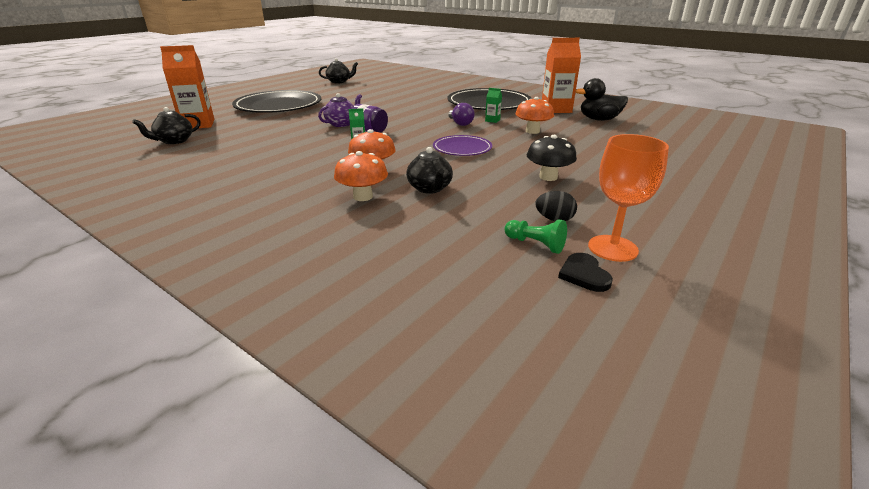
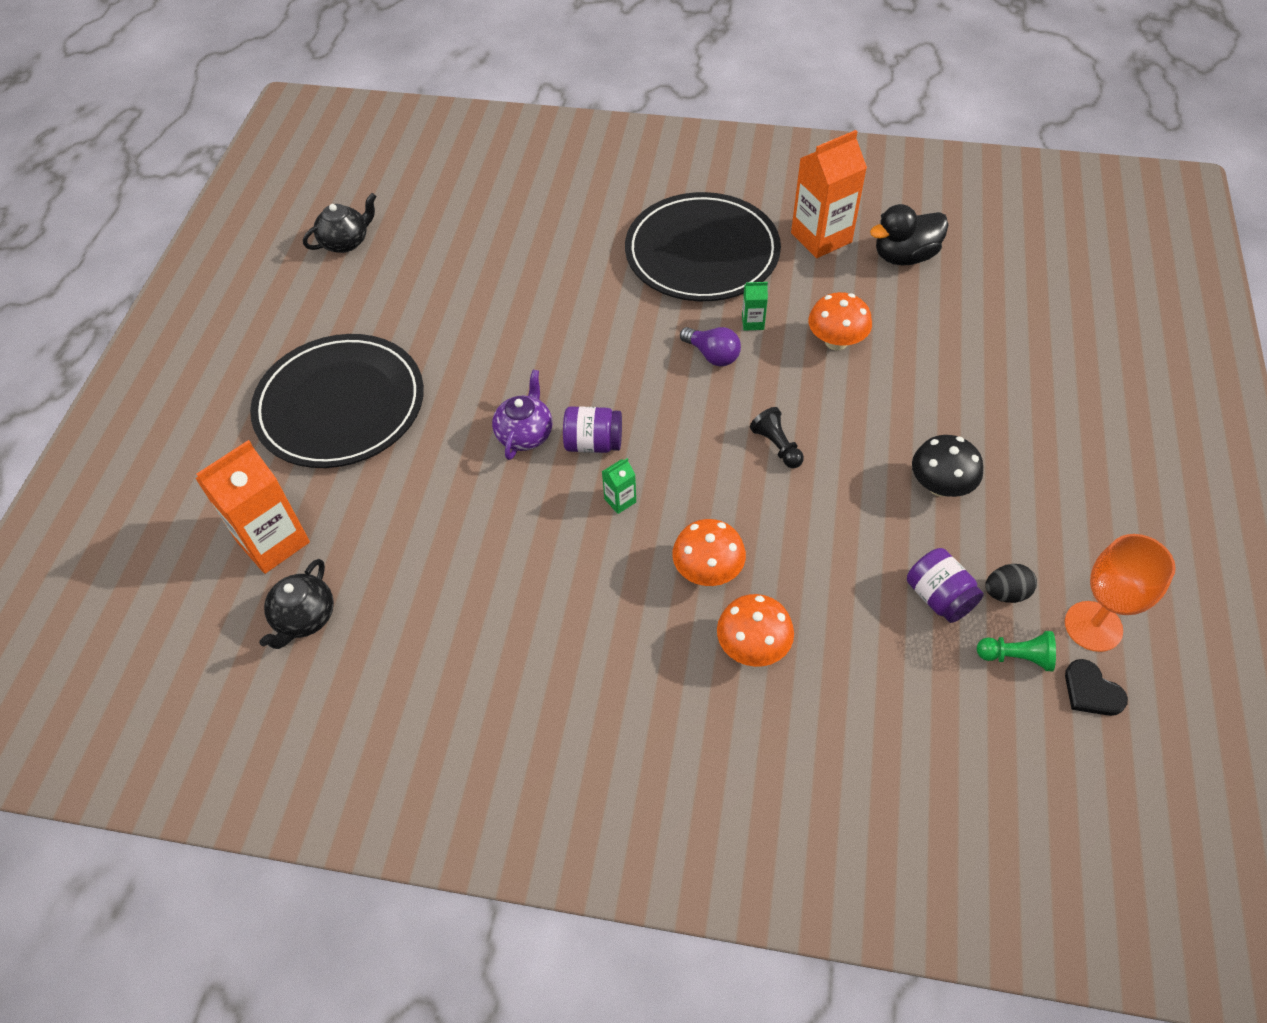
camera: 25 degrees left, 25 degrees up
black teapot [406,147,453,194] -> none
purple plate [433,135,492,156] -> black pawn [750,407,804,468]
none -> purple jar [907,548,984,623]

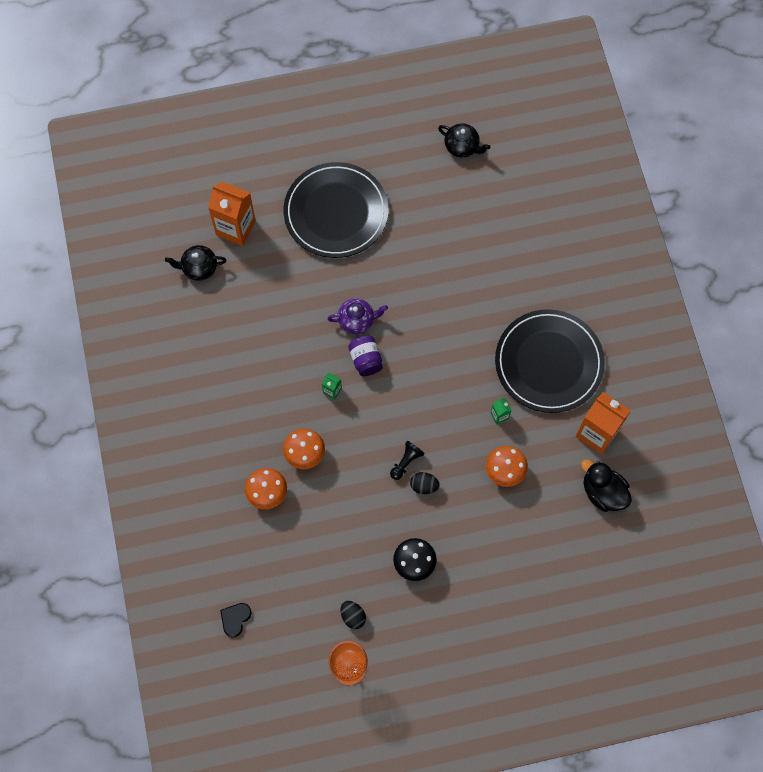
camera: 65 degrees right, 15 degrees up
purple light bulb [680,327,741,366] -> none
purple jar [907,548,984,623] -> none
green pawn [977,631,1056,671] -> none
black heart [1065,659,1128,716] -> black heart moved to [220,603,252,637]
none -> black egg [410,472,440,494]

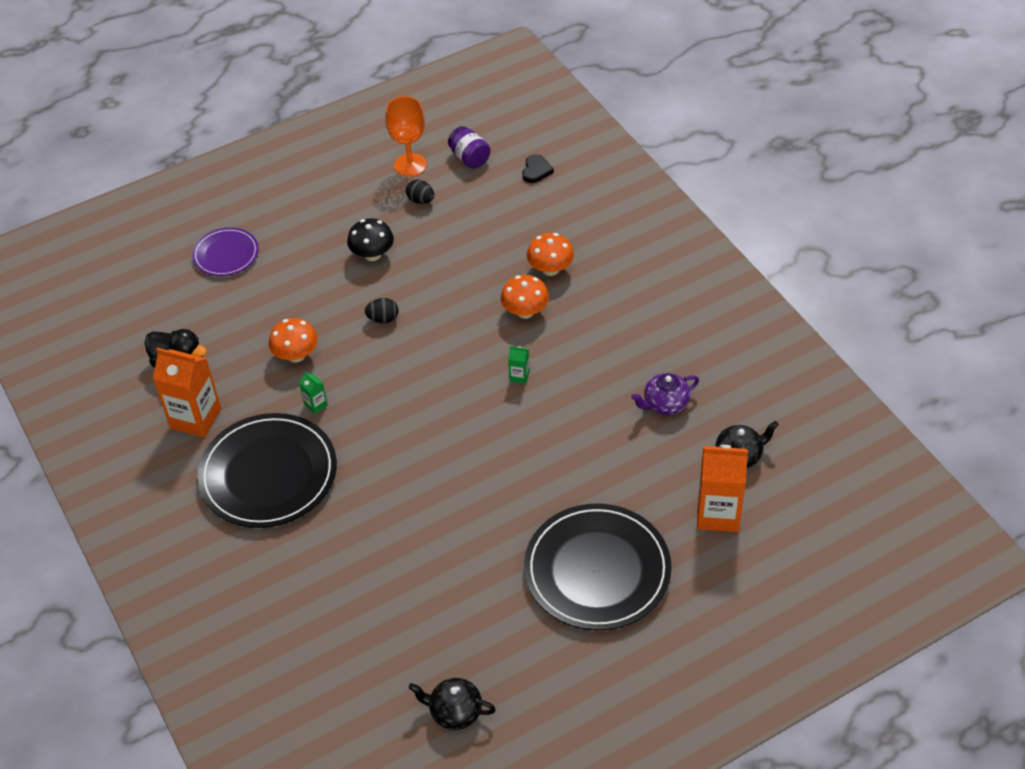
camera: 165 degrees right, 20 degrees down
purple teapot [327,298,388,334] -> purple teapot moved to [631,373,699,415]
purple jar [348,335,383,376] -> purple jar moved to [448,126,490,169]
black pawn [390,441,425,480] -> none
none -> purple plate [192,227,259,276]

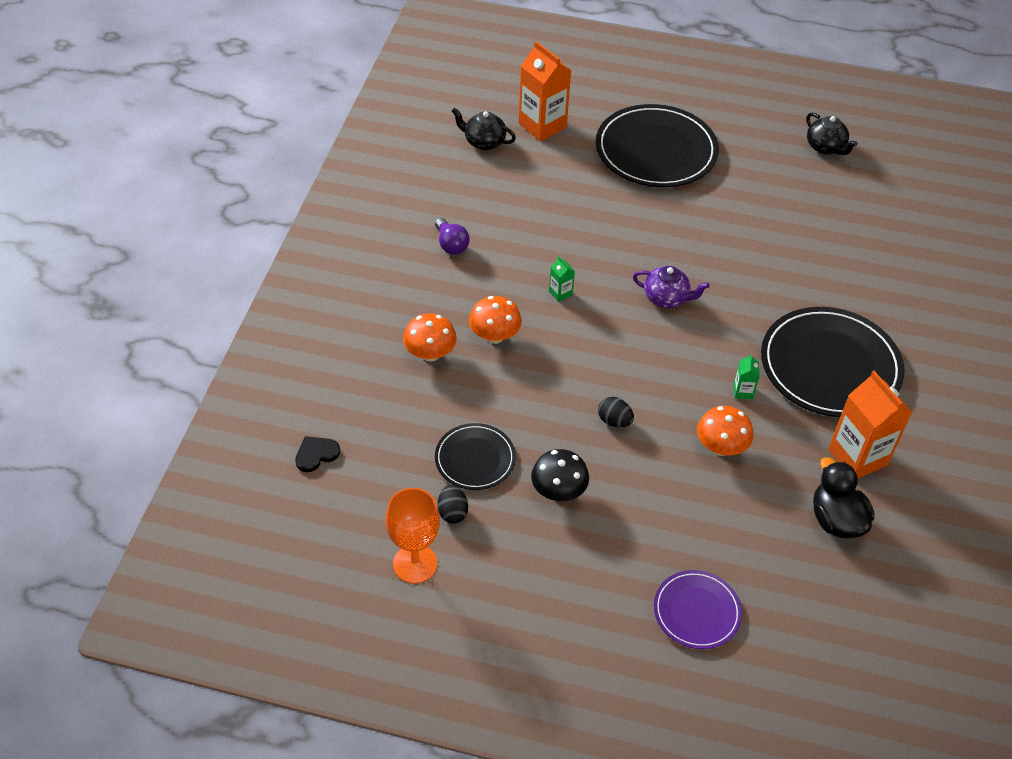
camera: 140 degrees left, 0 degrees up
purple jar [448,126,490,169] -> none
purple teapot [631,373,699,415] -> purple teapot moved to [633,266,709,308]
none -> purple light bulb [435,218,470,255]
none -> black plate [435,423,516,490]

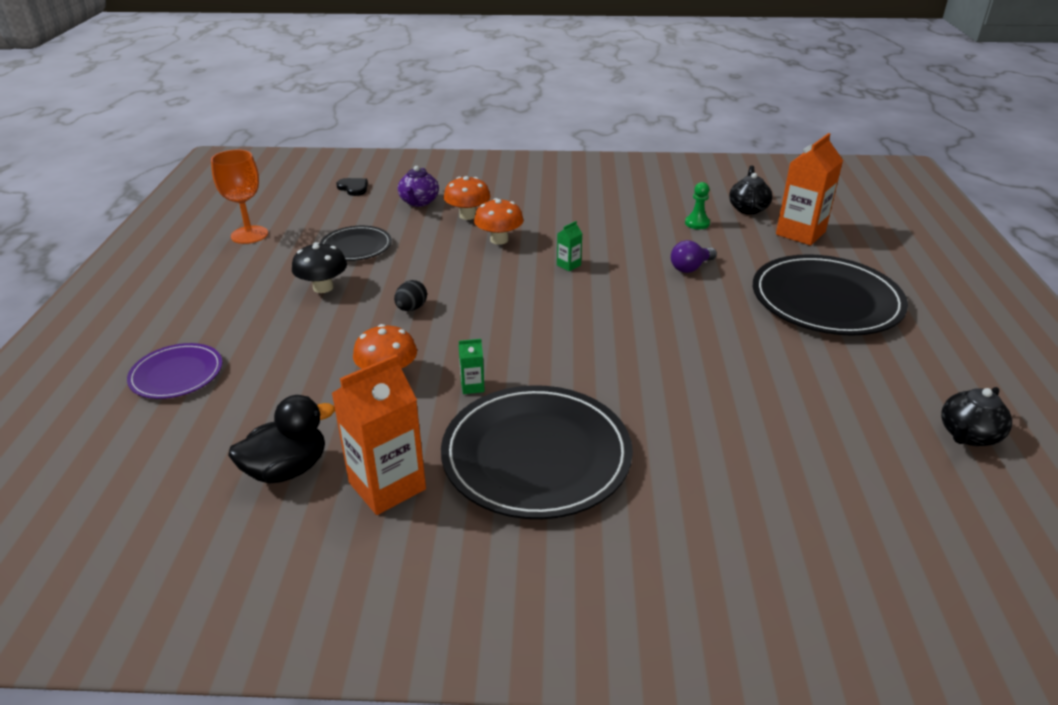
camera: 80 degrees right, 15 degrees down
purple light bulb [435,218,470,255] -> purple light bulb moved to [671,240,717,273]
black egg [438,485,468,524] -> none
purple teapot [633,266,709,308] -> purple teapot moved to [398,166,439,207]
none -> green pawn [685,182,710,229]

